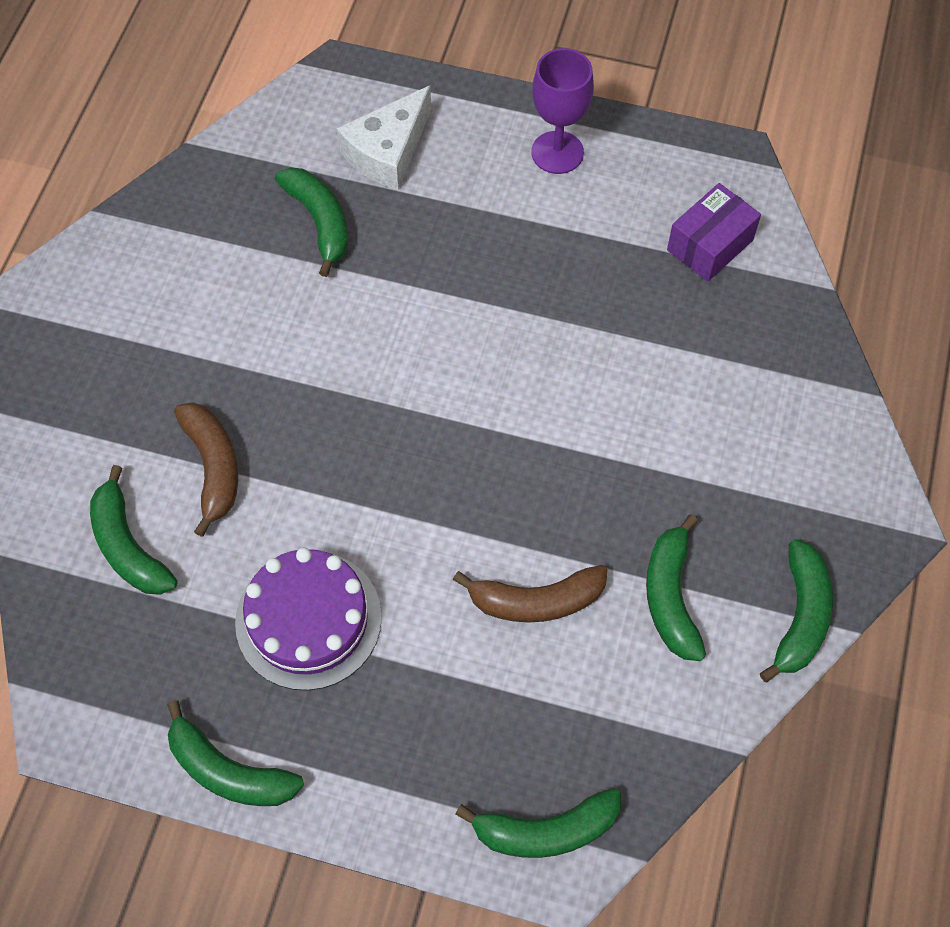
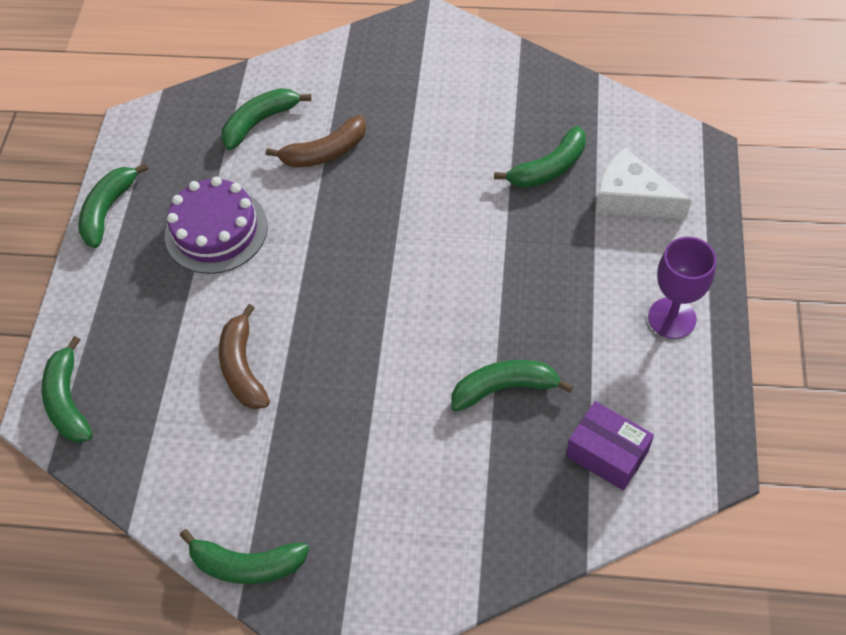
camera: 85 degrees right, 5 degrees down
green banana [646,514,706,661] -> green banana moved to [451,360,573,411]

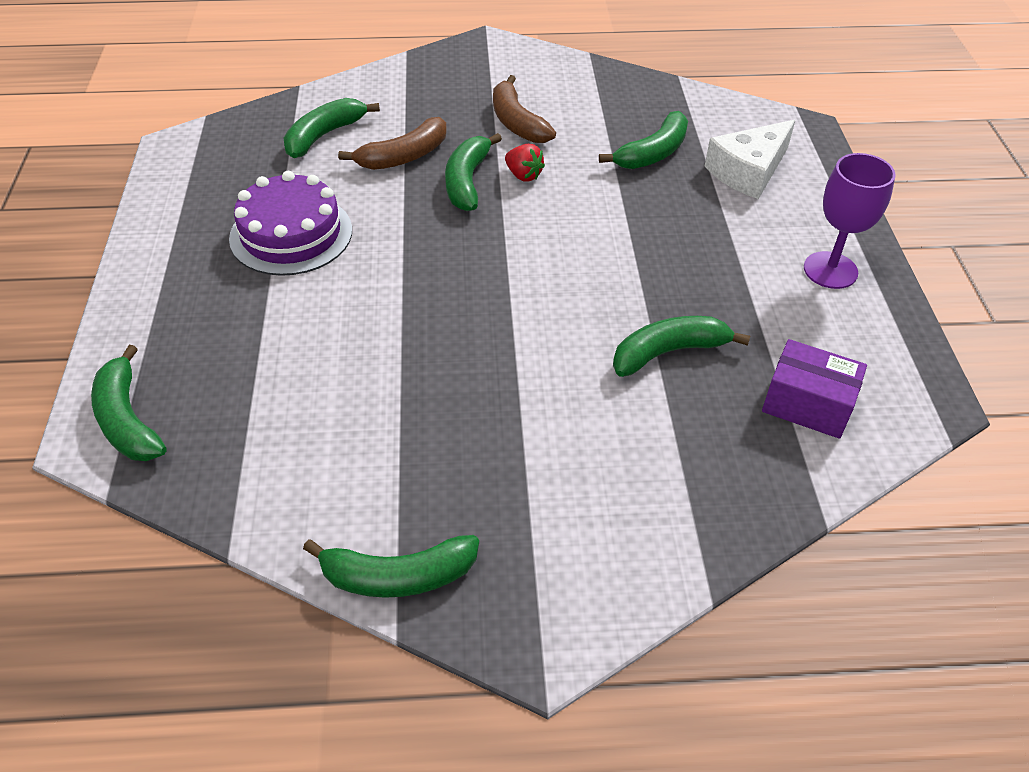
camera: 15 degrees left, 10 degrees down
green banana [78,163,148,248] -> green banana moved to [445,133,502,211]
brown banana [219,304,270,409] -> brown banana moved to [493,75,556,143]
white cheese [596,148,692,219] -> white cheese turned 60 degrees counterclockwise [705,120,795,199]
none -> red strawberry [505,144,545,182]

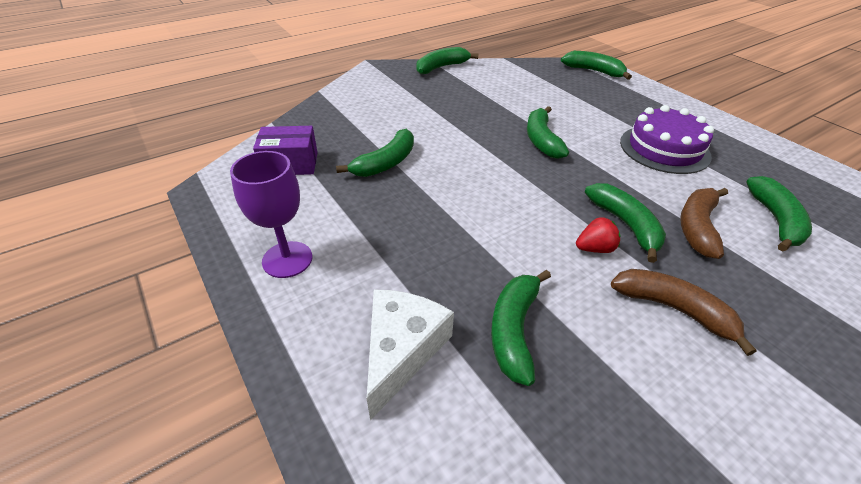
camera: 150 degrees right, 5 degrees down
red strawberry [505,144,545,182] -> red strawberry turned 150 degrees clockwise [576,217,621,253]
none -> green banana [527,106,569,159]

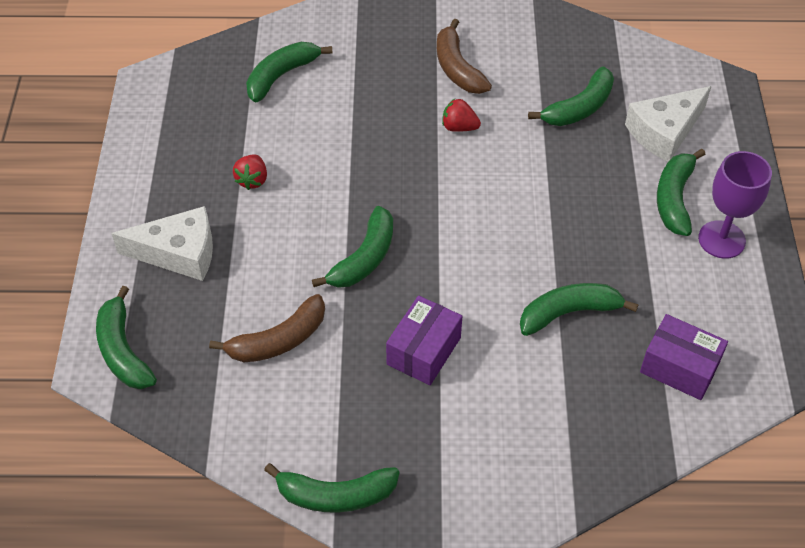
camera: 145 degrees left, 10 degrees up
green banana [584,183,666,263] -> green banana moved to [657,149,706,236]
purple cake [620,105,714,174] -> red strawberry [233,155,267,190]
brown banana [680,188,728,259] -> brown banana moved to [209,294,325,362]
none -> white cheese [111,206,213,281]
none -> purple box [386,296,462,385]

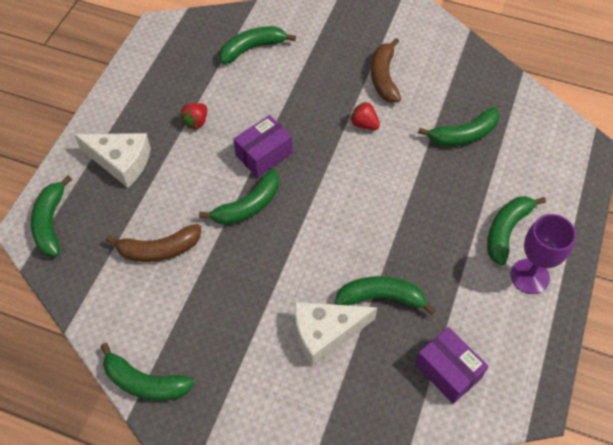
camera: 20 degrees right, 5 degrees up
purple box [386,296,462,385] -> purple box moved to [233,115,293,177]
white cheese [625,86,711,162] -> white cheese moved to [295,302,377,366]

